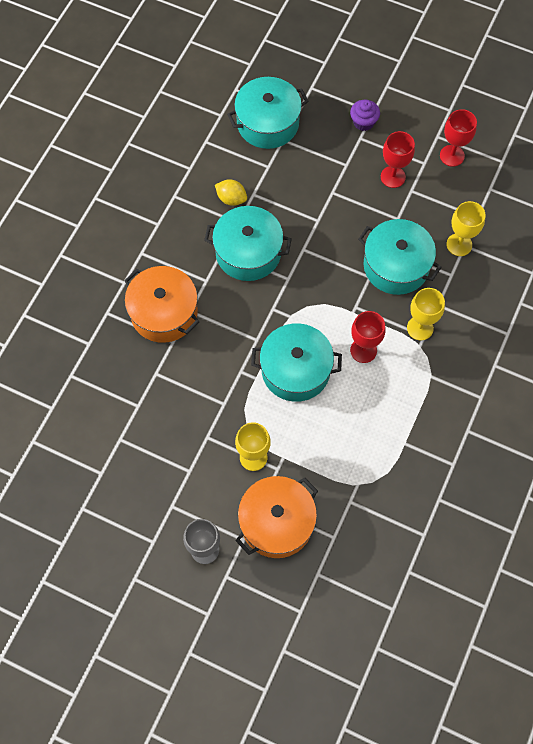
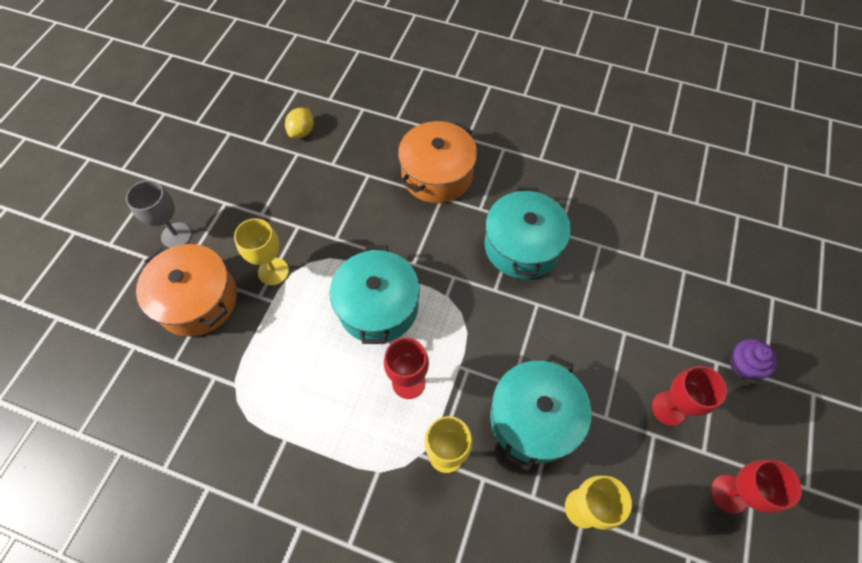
camera: 85 degrees right, 5 degrees down
yellow lemon [215,179,247,206] -> yellow lemon moved to [285,108,314,138]
turquoise pot [227,77,309,149] -> none

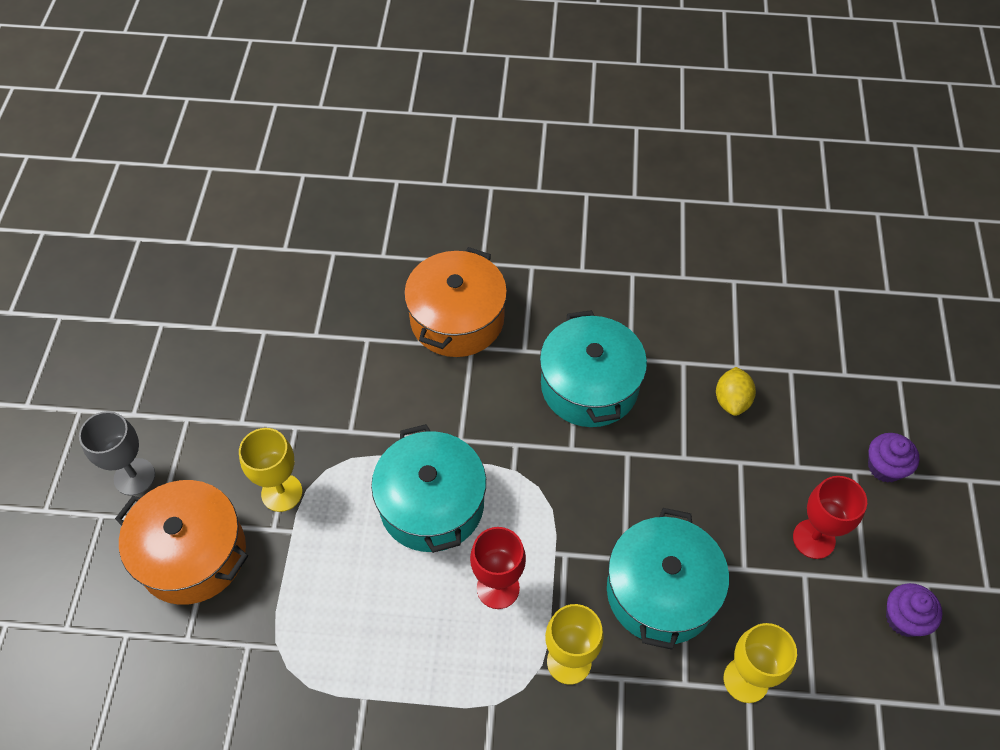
camera: 15 degrees left, 5 degrees down
yellow lemon [285,108,314,138] -> yellow lemon moved to [716,367,756,416]
red goblet [711,460,802,514] -> purple cupcake [886,583,942,637]

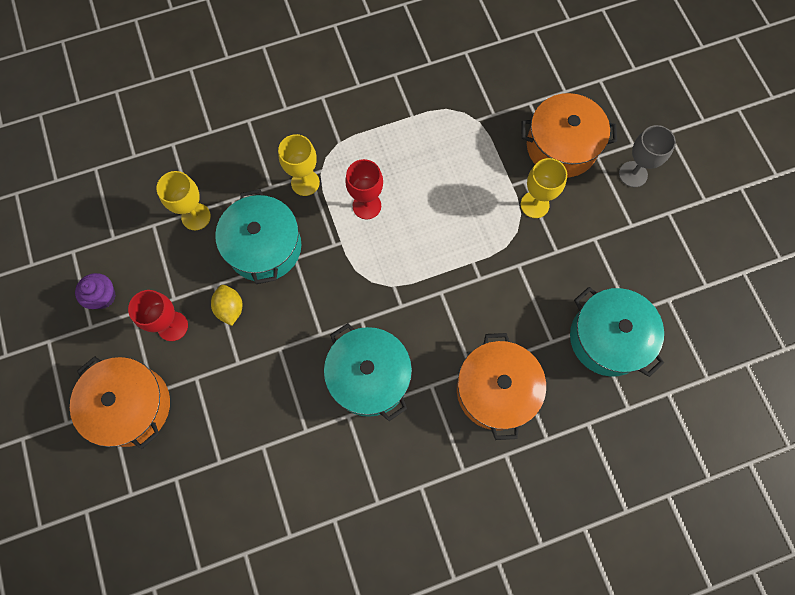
camera: 155 degrees right, 15 degrees up
turquoise pot [371,424,486,553] -> turquoise pot moved to [570,287,664,377]
yellow lemon [716,367,756,416] -> yellow lemon moved to [211,285,242,326]
purple cupcake [868,433,920,483] -> orange pot [70,356,170,449]

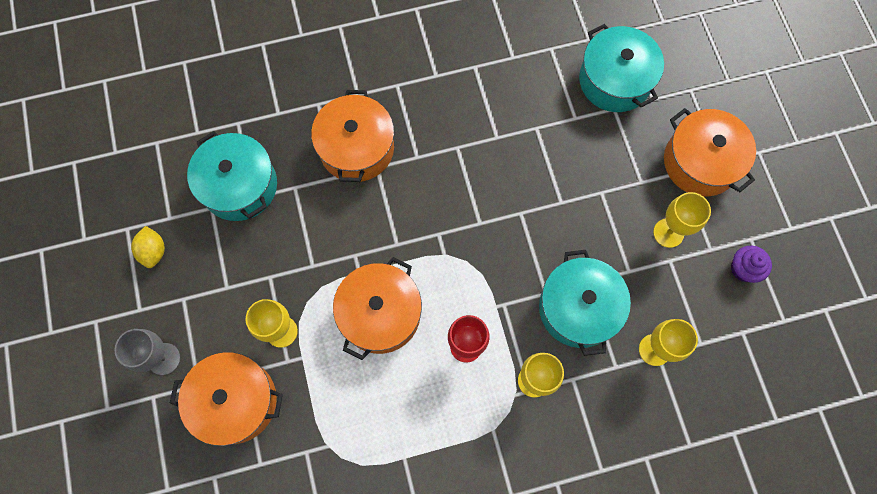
camera: 175 degrees left, 0 degrees up
red goblet [128,290,188,341] -> yellow goblet [653,192,711,248]
yellow lemon [211,285,242,326] -> yellow lemon moved to [131,226,165,268]
turquoise pot [324,323,412,421] -> turquoise pot moved to [579,24,664,112]
none -> orange pot [333,257,422,360]

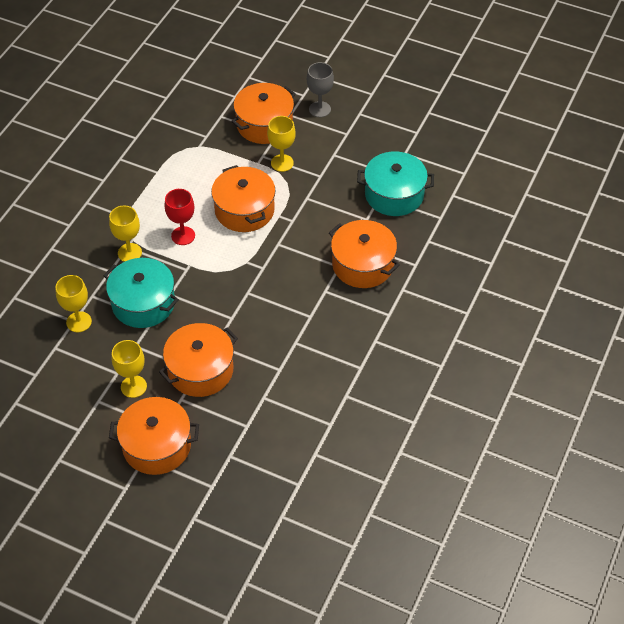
camera: 130 degrees right, 20 degrees down
yellow lemon [131,226,165,268] -> none
turquoise pot [579,24,664,112] -> none
purple cupcake [731,246,772,283] -> none
none -> orange pot [159,323,238,397]

